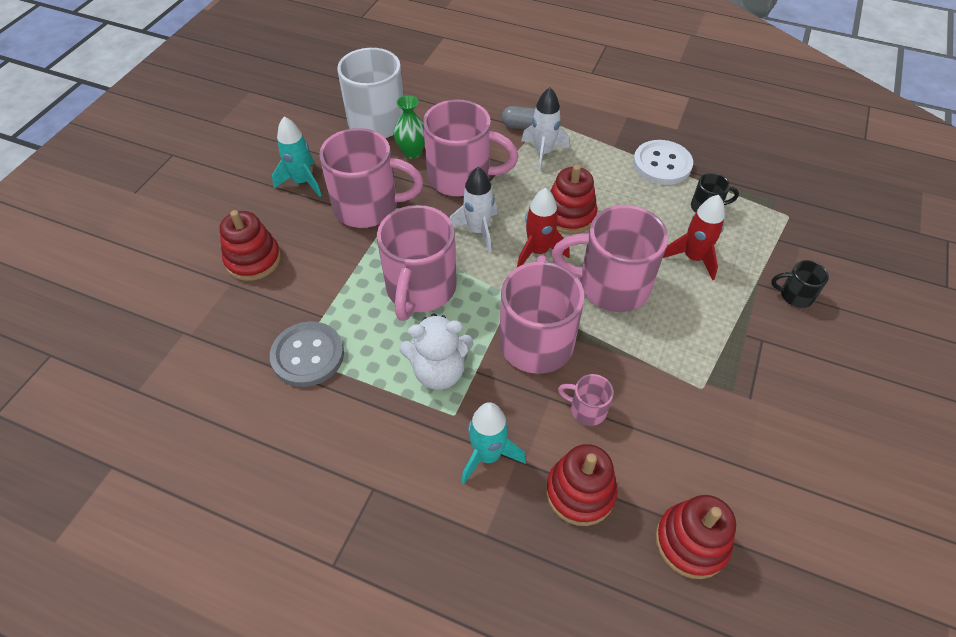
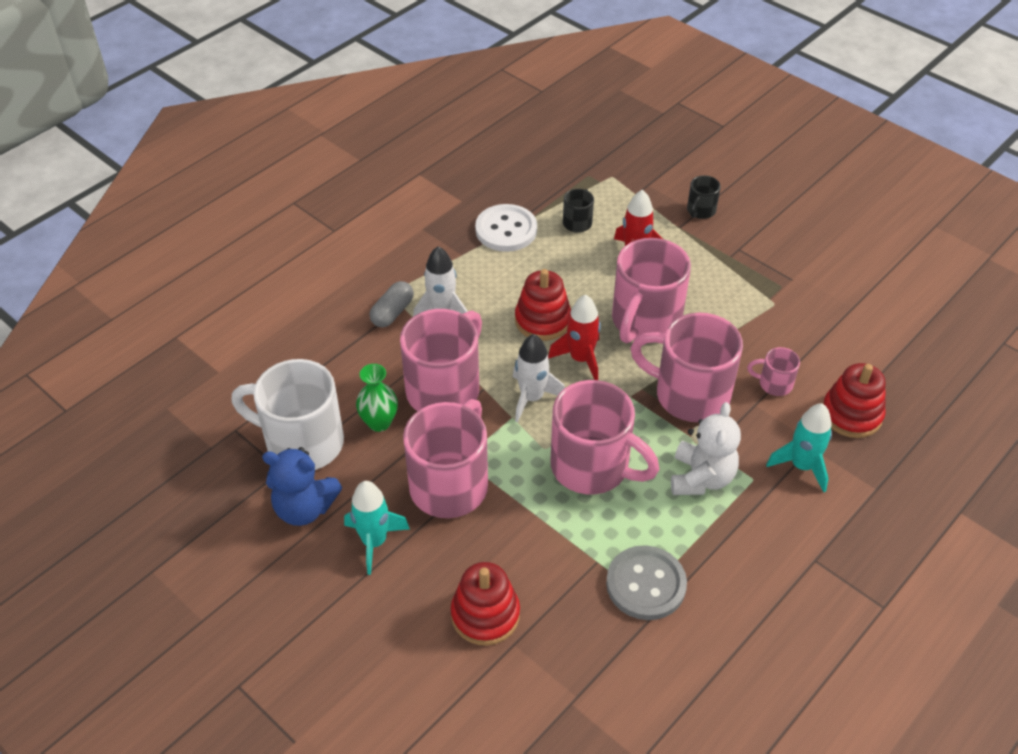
camera: 70 degrees left, 5 degrees down
pink mug [558,374,614,426] -> pink mug turned 60 degrees clockwise [747,347,800,396]
red stacking toy [655,495,736,579] -> none
none -> blue teddy bear [262,447,342,526]

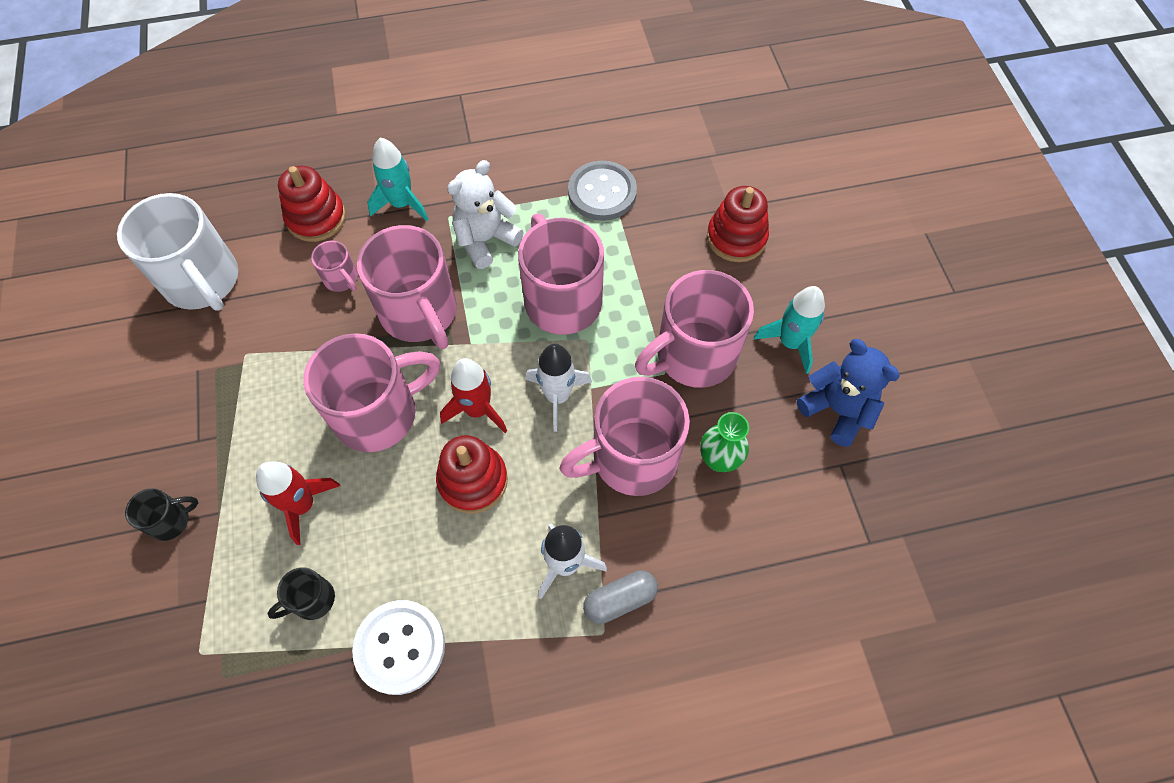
camera: 145 degrees left, 15 degrees up
white mug [231,359,344,470] -> white mug moved to [117,193,238,311]

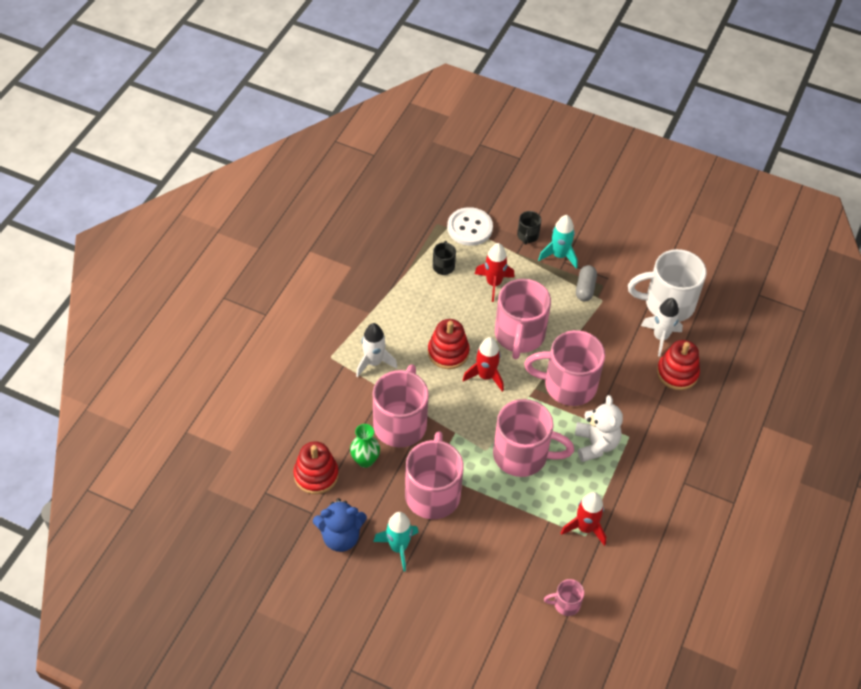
camera: 125 degrees right, 10 degrees down
pink mug [311,241,358,292] -> pink mug moved to [544,579,584,616]
white button [352,600,445,695] -> white button moved to [447,207,493,246]
turquoise rocket [367,138,428,221] -> turquoise rocket moved to [538,215,578,269]
white rocket [526,344,592,432] -> white rocket moved to [641,298,683,357]
grey button [568,161,637,221] -> red rocket [561,492,606,546]
grey capsule [583,570,658,624] -> grey capsule moved to [576,265,597,301]
red stacking toy [707,186,769,262] -> red stacking toy moved to [294,441,339,494]

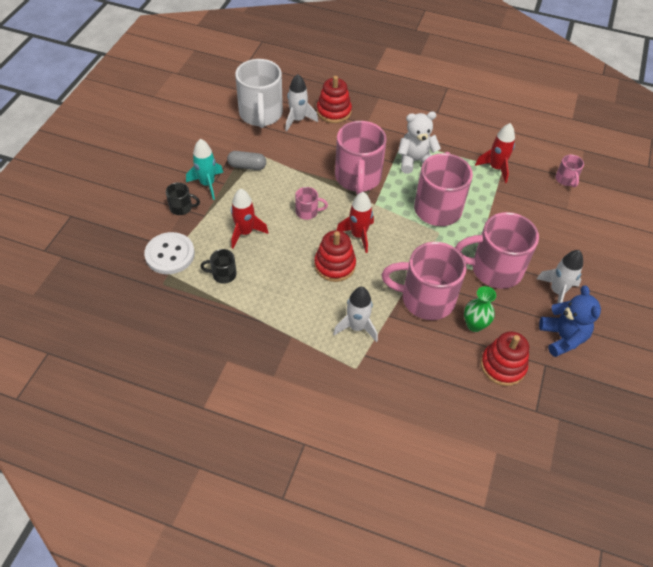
camera: 95 degrees left, 0 degrees up
turquoise rocket [373,512,419,571] -> white rocket [536,250,583,303]
pink mug [495,279,551,359] -> pink mug [295,187,328,220], size x0.46

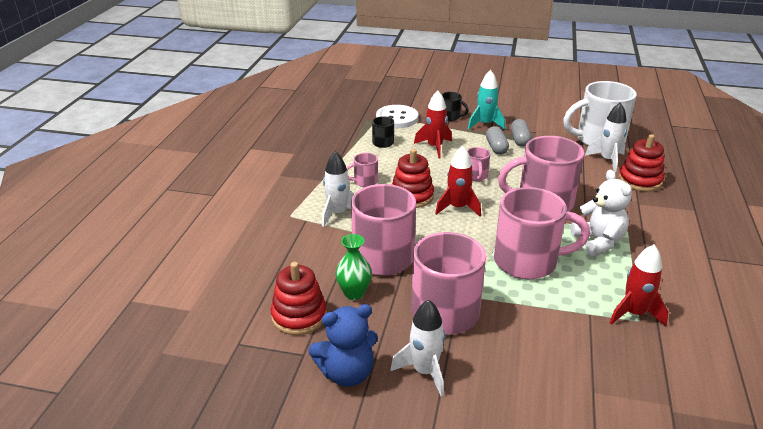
camera: 85 degrees right, 20 degrees down
black mug [166,182,200,215] -> black mug turned 60 degrees counterclockwise [442,92,469,121]
pink mug [555,155,584,187] -> pink mug moved to [346,153,378,187]
none -> grey capsule [486,126,509,155]

